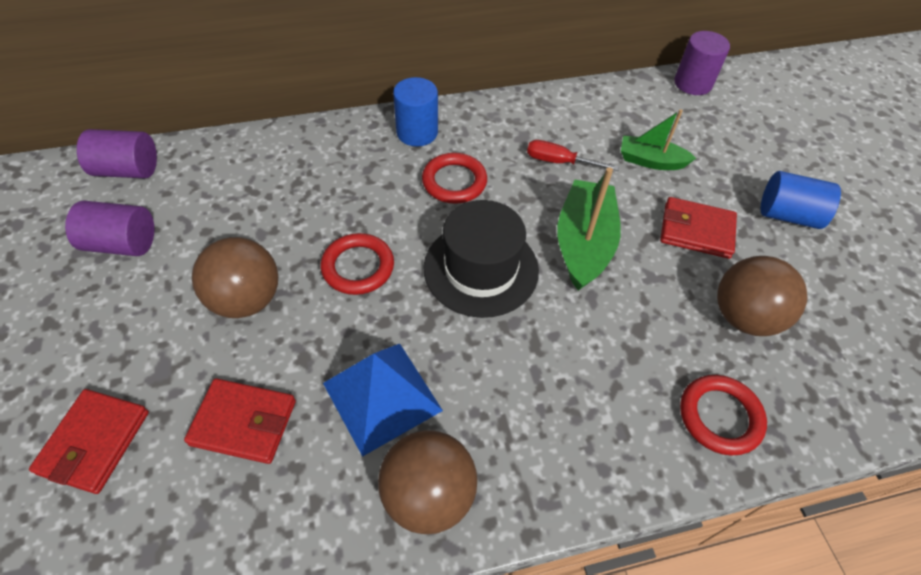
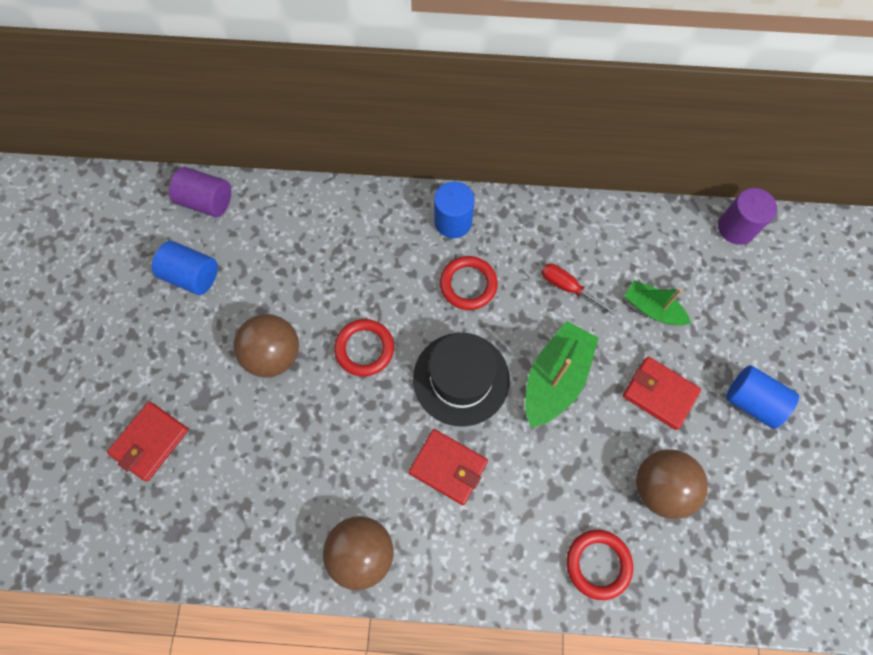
camera: 20 degrees right, 15 degrees up
purple cylinder [65,200,154,256] -> blue cylinder [152,241,218,295]
red wallet [184,378,296,464] -> red wallet moved to [408,429,488,505]
blue pyramid [323,344,443,457] -> none

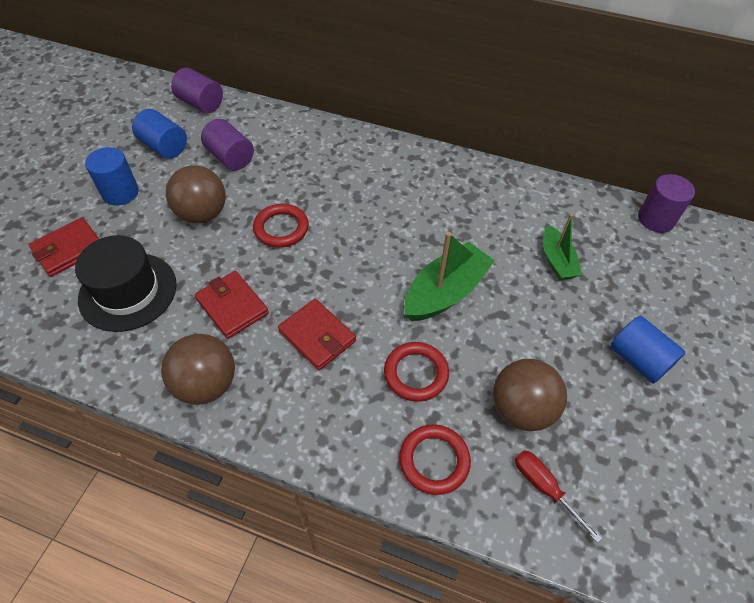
camera: 15 degrees right, 15 degrees down
black hat [413,333,510,427] -> black hat moved to [75,235,177,332]
blue cylinder [434,181,475,238] -> blue cylinder moved to [85,147,139,205]
red ring [440,256,498,310] -> red ring moved to [384,342,449,402]
red screwdriver [541,263,617,316] -> red screwdriver moved to [515,450,602,543]
red wallet [623,356,701,430] -> red wallet moved to [195,271,269,339]
green boat [624,280,691,325] -> green boat turned 150 degrees counterclockwise [543,214,582,280]
none -> purple cylinder [201,119,254,171]

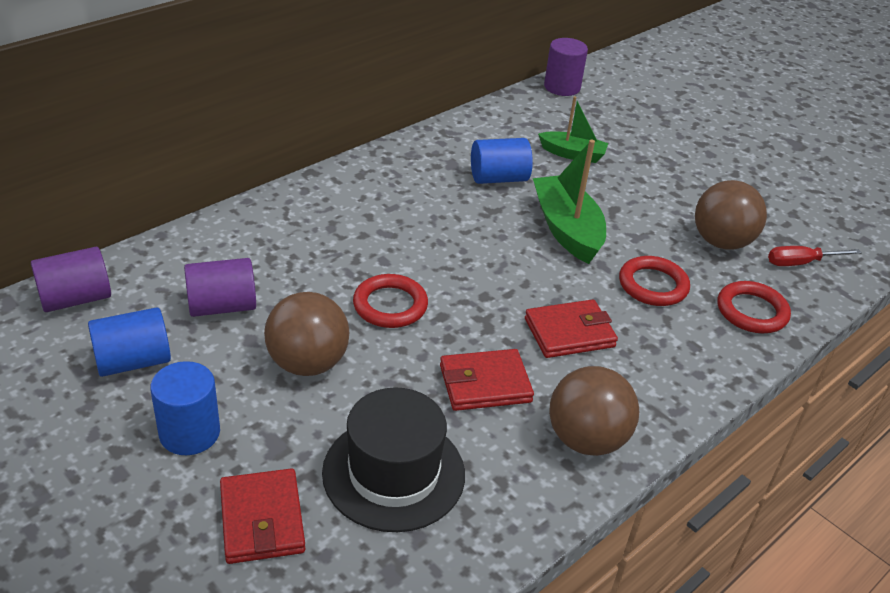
camera: 65 degrees left, 15 degrees down
blue cylinder [610,315,686,384] -> blue cylinder moved to [471,138,533,184]

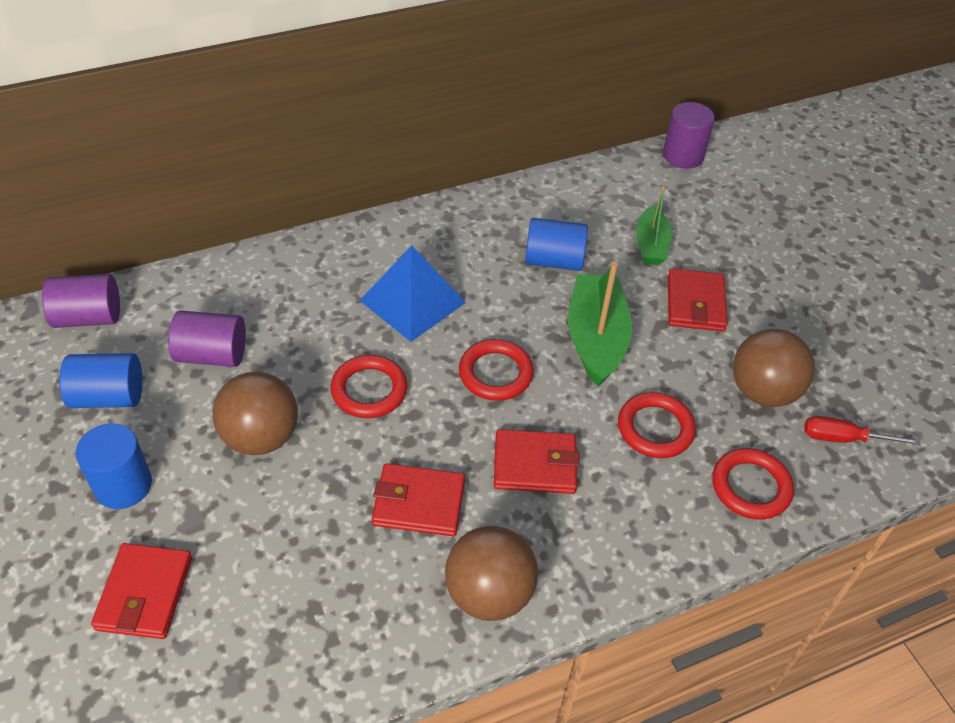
camera: 20 degrees right, 10 degrees up
black hat [322,387,465,532] -> none
green boat [538,96,608,163] -> green boat turned 60 degrees clockwise [636,185,672,265]
none -> blue pyramid [359,246,466,342]
none -> red ring [459,339,534,401]
none -> red wallet [668,268,728,332]

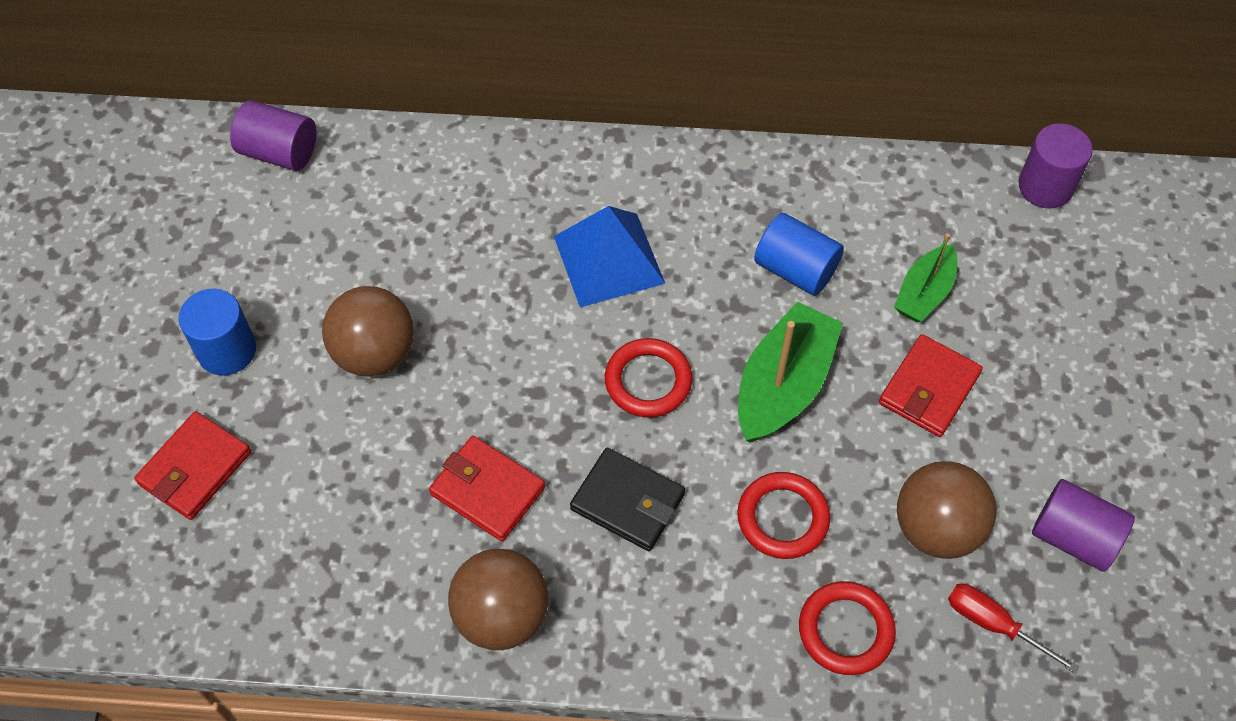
camera: 30 degrees right, 10 degrees up
blue cylinder [59,353,143,408] -> none
purple cylinder [168,310,246,367] -> purple cylinder moved to [1032,479,1135,572]
red ring [331,355,407,418] -> none
red wallet [494,429,580,494] -> black wallet [570,448,685,551]

